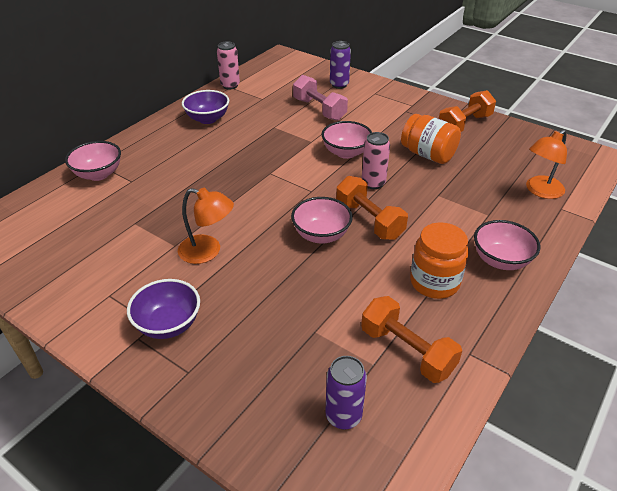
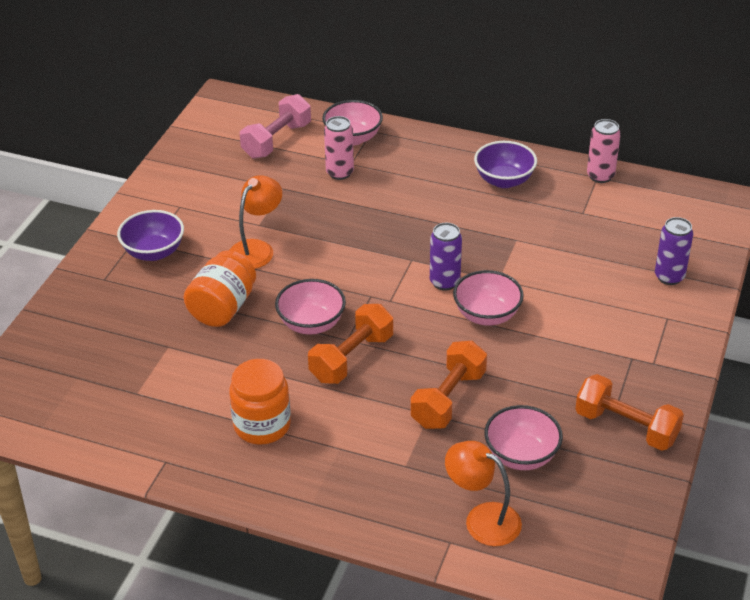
camera: 75 degrees right, 0 degrees up
orange lamp [178,188,234,264] -> orange lamp turned 150 degrees counterclockwise [230,175,282,269]
pink dumbbell [293,75,348,121] -> pink dumbbell moved to [240,94,311,159]
purple can [325,356,367,430] -> purple can moved to [430,223,462,291]
orange dumbbell [361,296,462,383] -> orange dumbbell moved to [410,341,487,429]
pink can [362,132,390,189] -> pink can moved to [324,116,354,180]
orange jar [401,114,461,164] -> orange jar moved to [183,250,256,327]
pink bowl [474,220,541,270] -> pink bowl moved to [484,405,563,470]

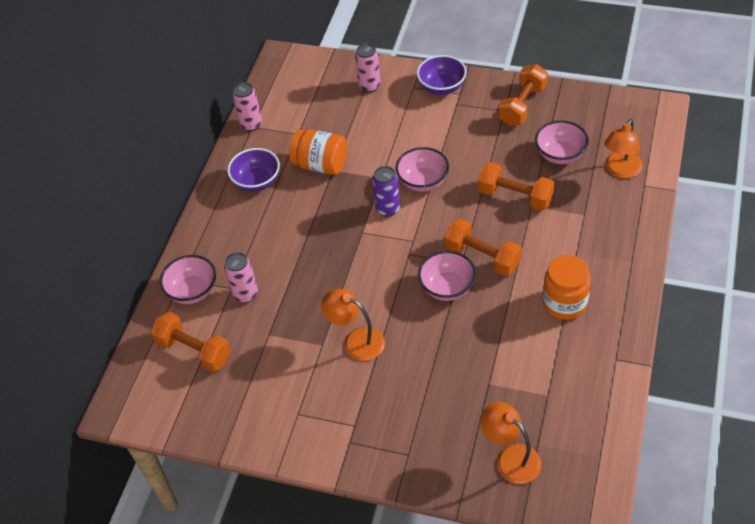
camera: 90 degrees left, 10 degrees up
purple bowl [117,210,184,261] -> purple bowl moved to [417,55,467,95]
orange jar [183,250,256,327] -> orange jar moved to [289,129,347,175]
pink dumbbell [240,94,311,159] -> orange dumbbell [151,312,231,372]
purple can [655,217,693,285] -> pink can [355,43,381,93]
none -> orange lamp [480,402,541,484]

